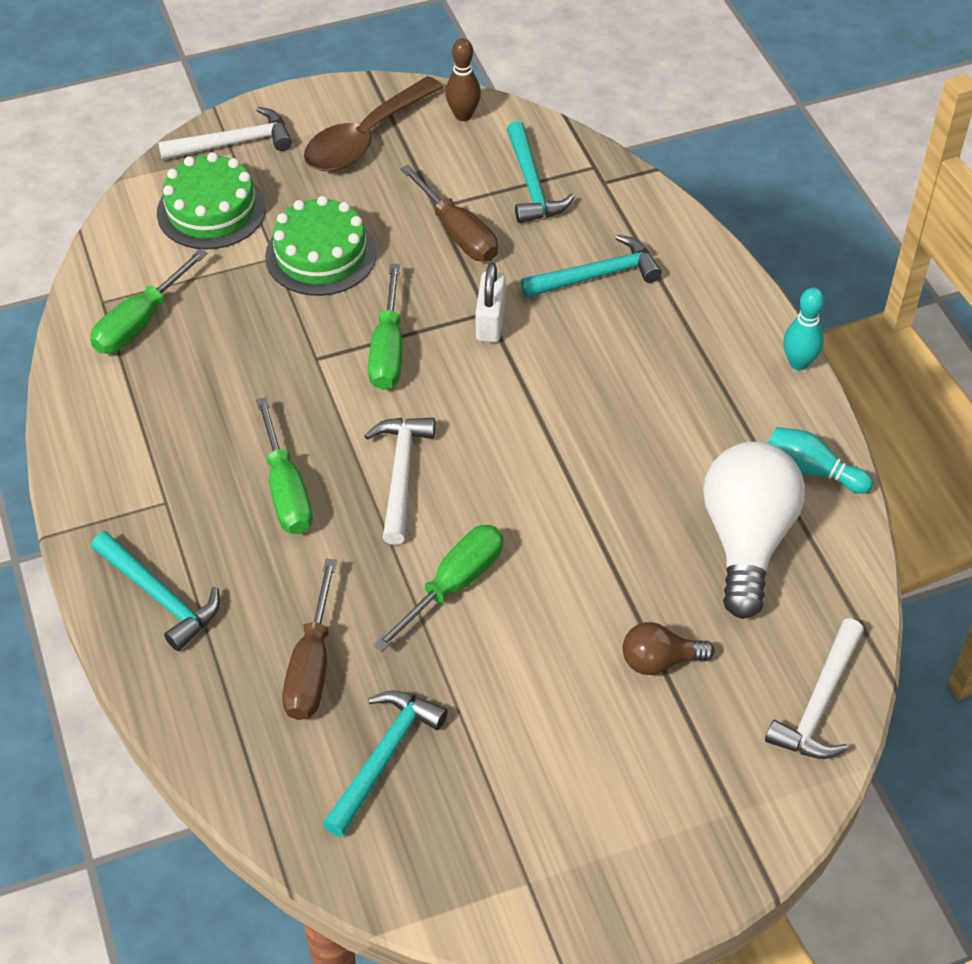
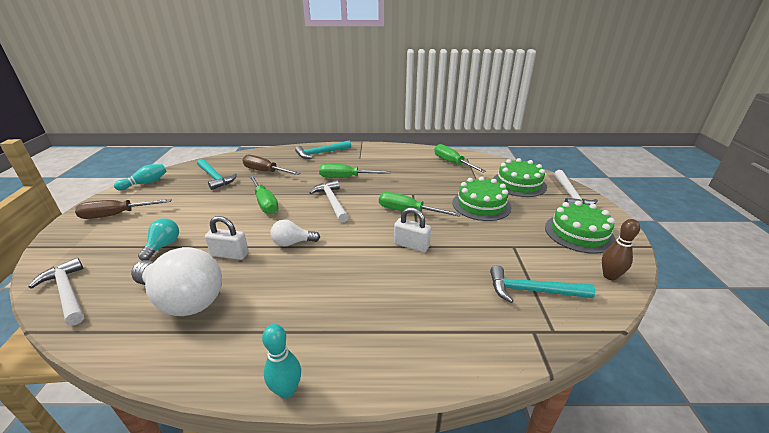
camera: 110 degrees right, 20 degrees down
brown spoon [304,76,443,172] -> green cake [545,201,615,254]
white hammer [364,418,435,545] -> white hammer turned 135 degrees counterclockwise [309,180,349,223]
brown screwdriver [400,165,498,262] -> brown screwdriver moved to [75,199,172,219]
turquoise hammer [521,235,662,298] -> none
brown light bulb [623,622,714,675] -> turquoise light bulb [138,218,179,261]
turquoise bowling pin [768,427,873,494] -> turquoise bowling pin moved to [114,164,167,191]
none -> white padlock [205,216,249,260]
none -> white light bulb [270,220,320,246]

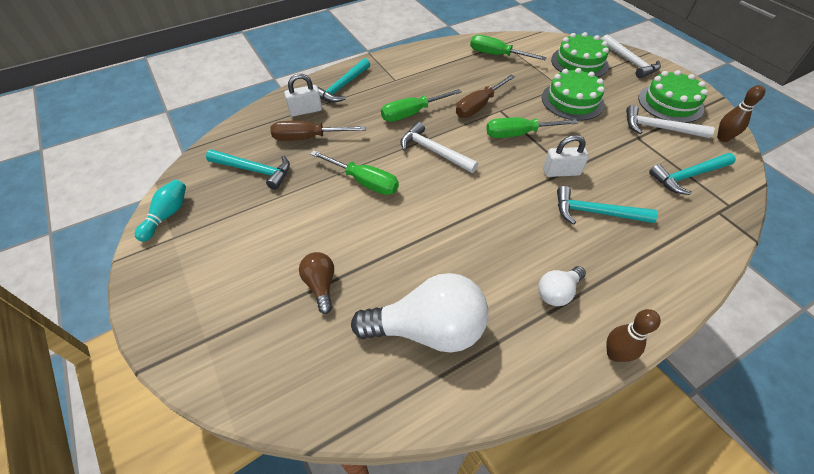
camera: 30 degrees left, 20 degrees up
white hammer [28,257,84,325] -> white hammer moved to [626,105,715,138]
brown screwdriver [75,199,172,219] -> brown screwdriver moved to [456,74,515,118]
turquoise light bulb [138,218,179,261] -> brown light bulb [299,252,334,314]
white padlock [205,216,249,260] -> white padlock moved to [284,74,322,117]
turquoise bowling pin [262,324,301,399] -> brown bowling pin [606,309,661,362]
white light bulb [270,220,320,246] -> white light bulb moved to [538,266,586,306]
none -> turquoise hammer [557,186,658,225]

